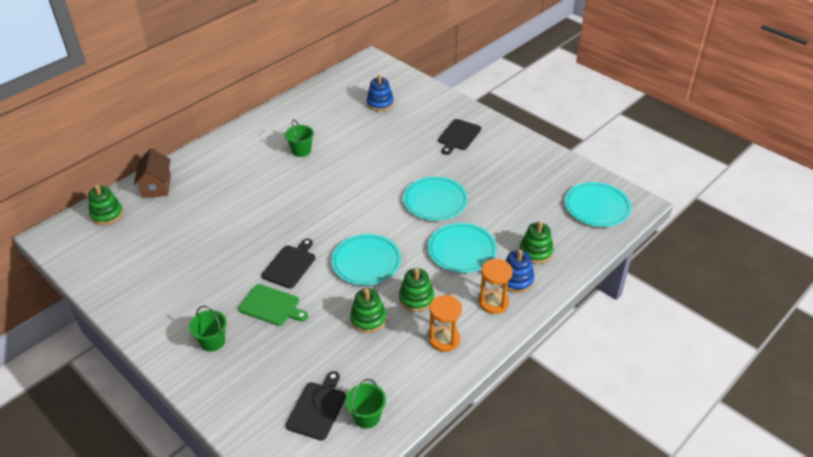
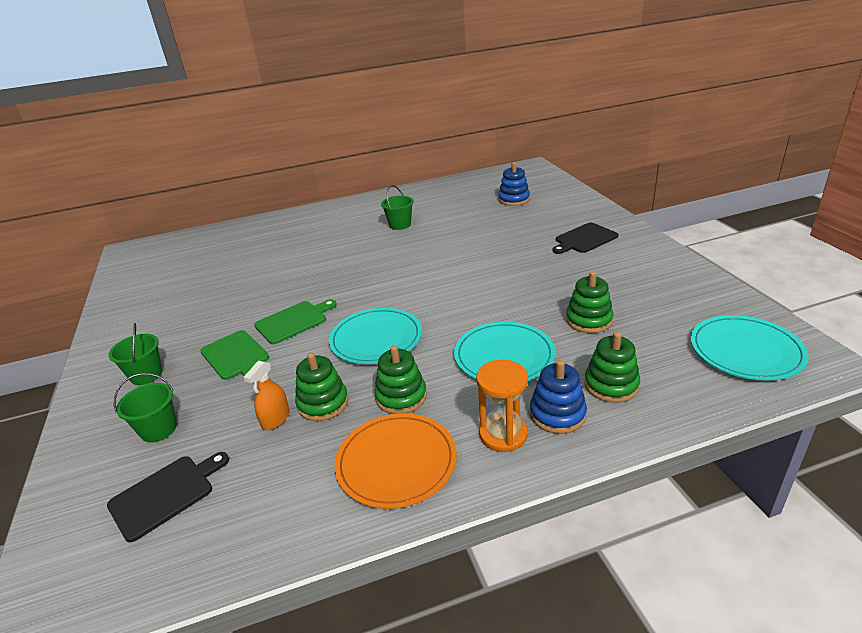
camera: 30 degrees right, 10 degrees down
green stacking toy [88,184,123,225] -> green stacking toy moved to [566,271,613,333]
brown house [134,148,171,198] -> none
black cutting board [261,239,315,289] -> green cutting board [254,299,337,344]
green bucket [345,379,386,429] -> green bucket moved to [114,373,177,443]
turquoise plate [403,177,468,221] -> none
orange hourglass [429,295,462,352] -> orange plate [335,413,457,509]
none -> orange spray bottle [244,361,290,430]

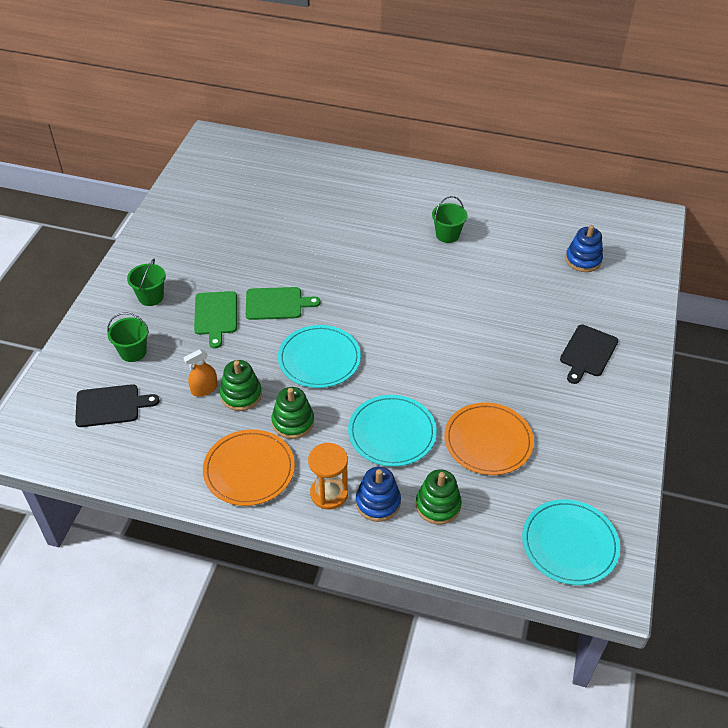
camera: 30 degrees right, 15 degrees up
black cutting board [552,223,618,254] -> black cutting board turned 60 degrees counterclockwise [560,324,618,384]
green stacking toy [566,271,613,333] -> orange plate [444,402,534,475]

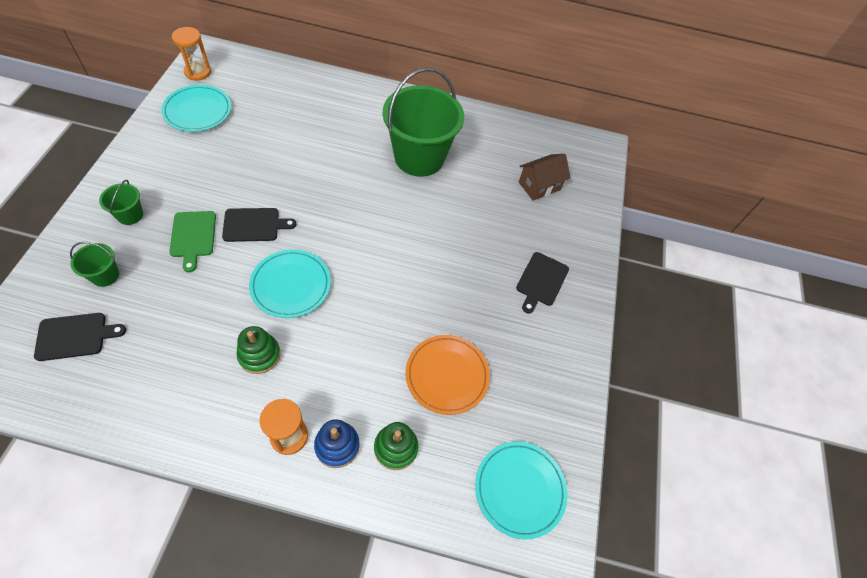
camera: 10 degrees left, 10 degrees up
orange spray bottle [183,349,218,396] -> none
orange plate [203,429,295,506] -> none
green stacking toy [220,360,262,411] -> none
green cutting board [246,287,320,320] -> black cutting board [222,208,296,242]
turquoise plate [348,395,437,467] -> turquoise plate moved to [161,85,231,132]
green bucket [432,196,467,243] -> green bucket [383,67,464,177], size x2.37
blue stacking toy [565,225,603,272] -> brown house [519,154,571,201]
none -> orange hourglass [172,27,211,80]

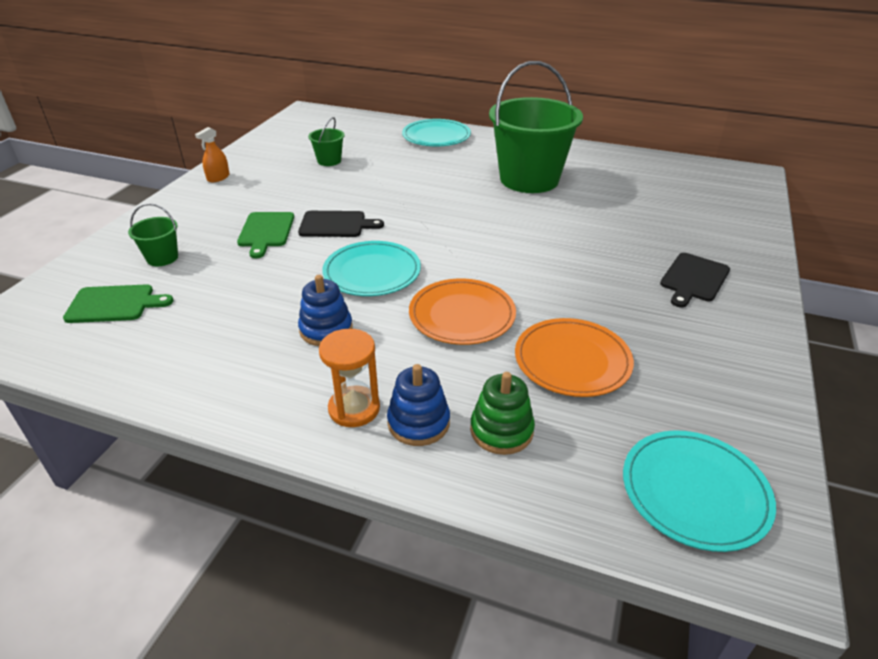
camera: 15 degrees right, 20 degrees down
black cutting board [34,313,126,361] -> green cutting board [63,284,173,323]
green bucket [99,180,143,225] -> green bucket moved to [308,117,345,166]
turquoise plate [161,85,231,132] -> turquoise plate moved to [402,119,471,146]
orange hourglass [172,27,211,80] -> none
green stacking toy [237,326,281,374] -> blue stacking toy [298,275,353,346]
brown house [519,154,571,201] -> none
none -> orange spray bottle [195,127,229,182]
none -> orange plate [409,278,516,345]

